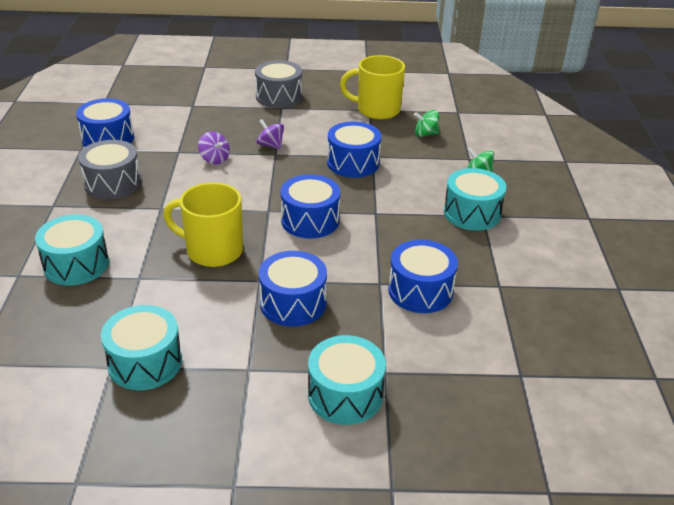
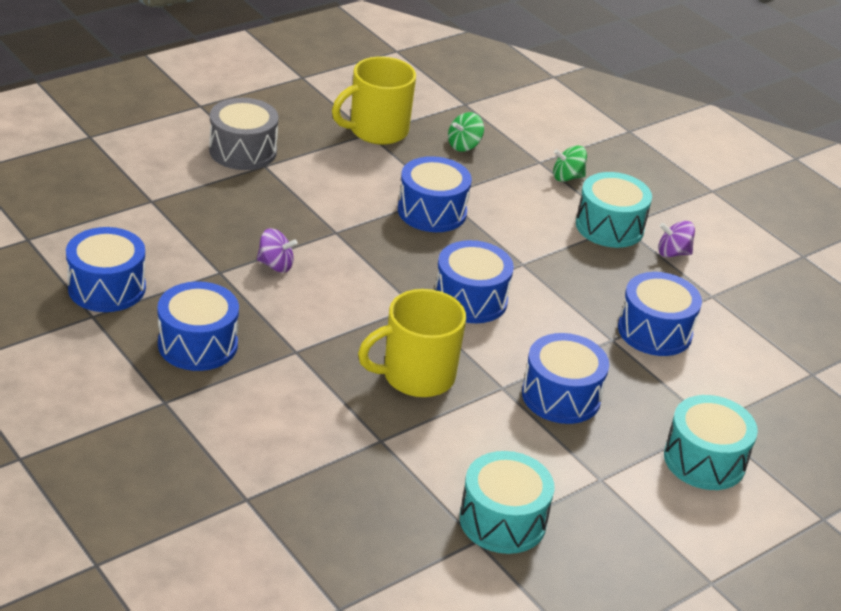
camera: 40 degrees left, 0 degrees up
turquoise drum [35,214,109,286] -> none
grey drum [78,140,141,199] -> blue drum [157,281,239,371]
purple spinning top [257,119,284,150] -> purple spinning top moved to [658,221,695,257]

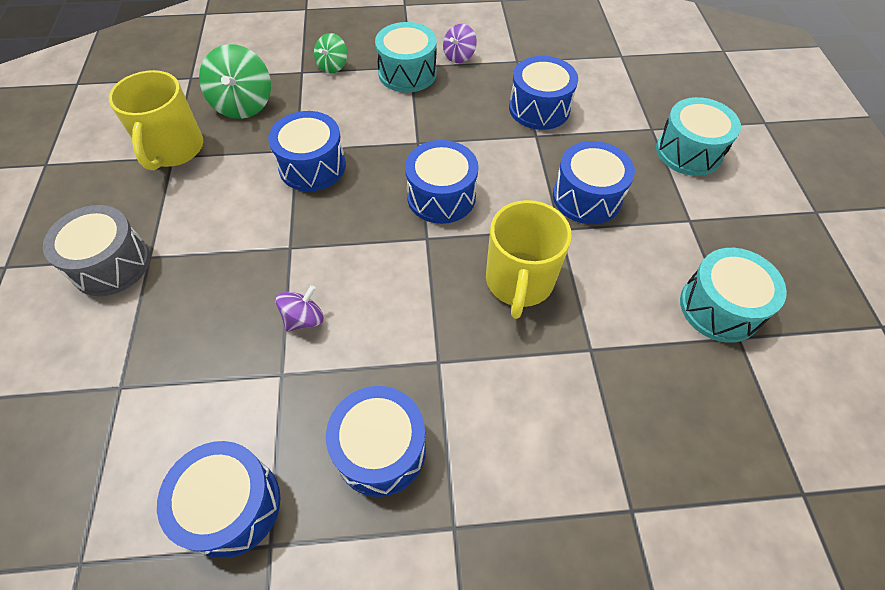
camera: 55 degrees left, 20 degrees up
green spinning top [448,112,484,152] -> green spinning top [199,44,271,119], size x1.72

